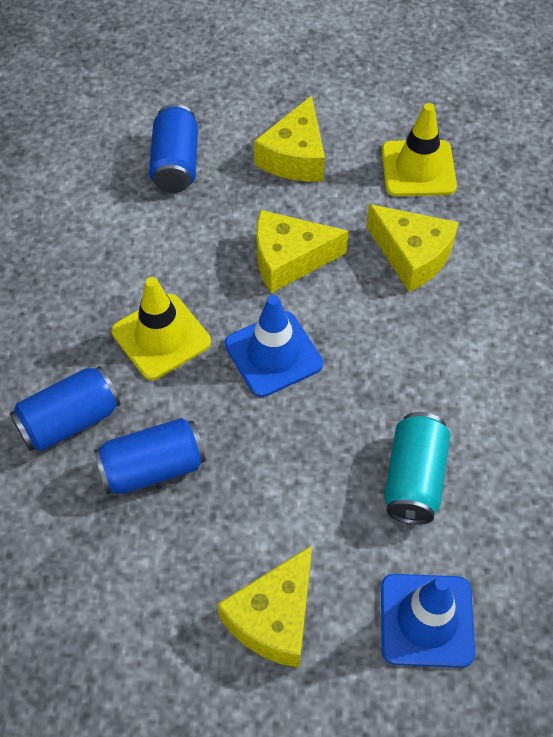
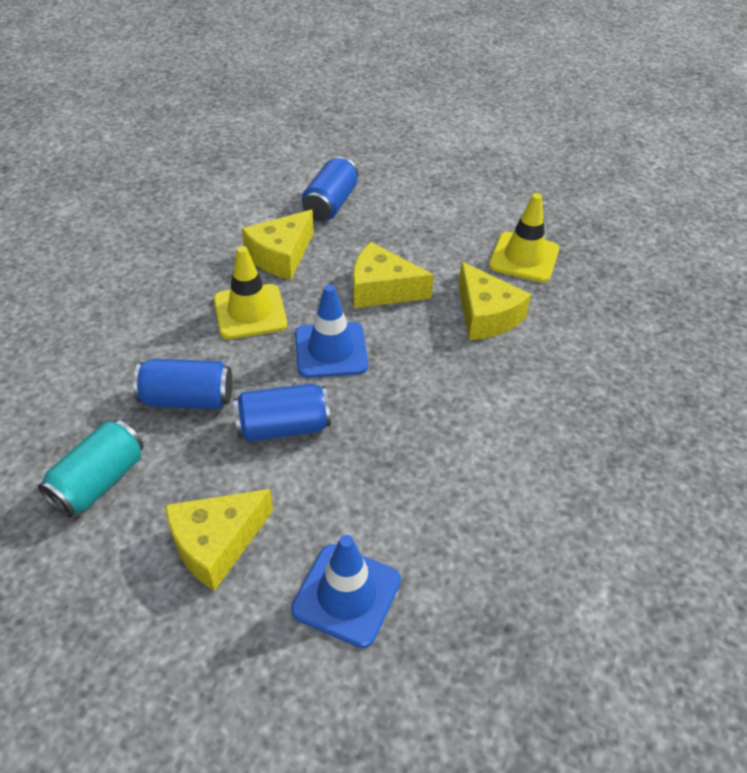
camera: 20 degrees right, 10 degrees down
blue can [10,366,121,451] -> blue can moved to [233,383,331,442]
yellow cheese [254,95,325,182] -> yellow cheese moved to [242,210,314,280]
turquoise can [384,412,450,525] -> turquoise can moved to [38,420,144,518]

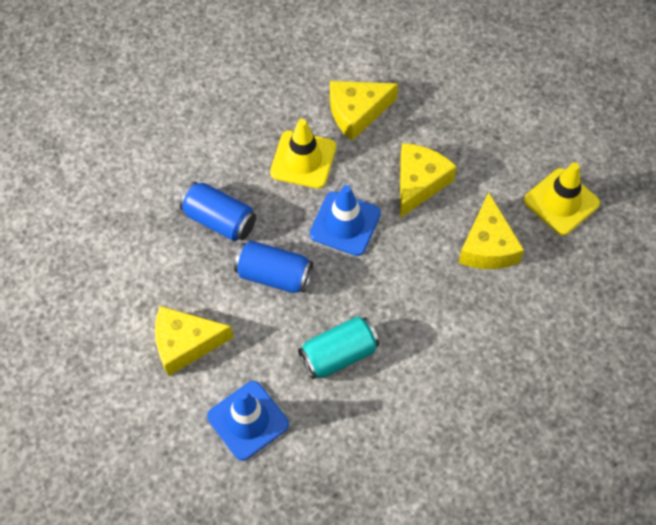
camera: 30 degrees right, 15 degrees up
turquoise can [38,420,144,518] -> turquoise can moved to [298,316,380,379]
blue can [302,157,358,221] -> none
yellow cheese [353,242,434,308] -> yellow cheese turned 75 degrees clockwise [400,143,457,218]

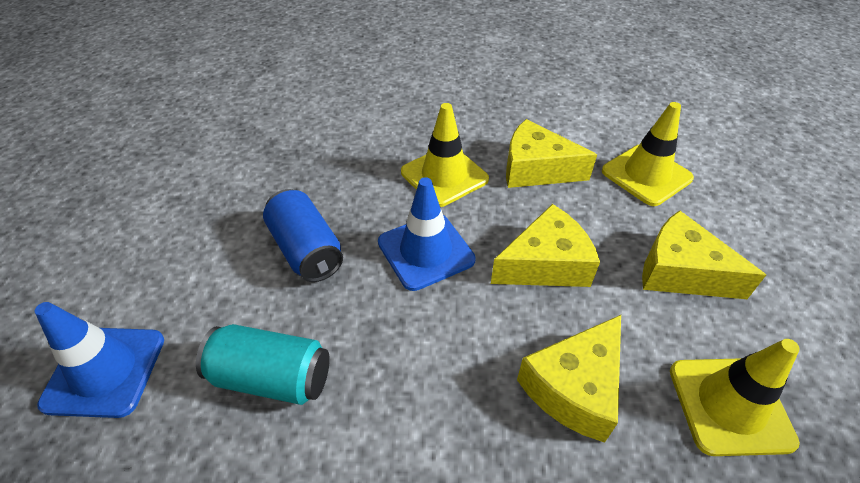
camera: 40 degrees right, 15 degrees down
yellow cheese [155,306,233,376] -> yellow cheese moved to [642,210,766,299]
blue can [180,182,256,241] -> none
none -> yellow traffic cone [602,102,694,206]

